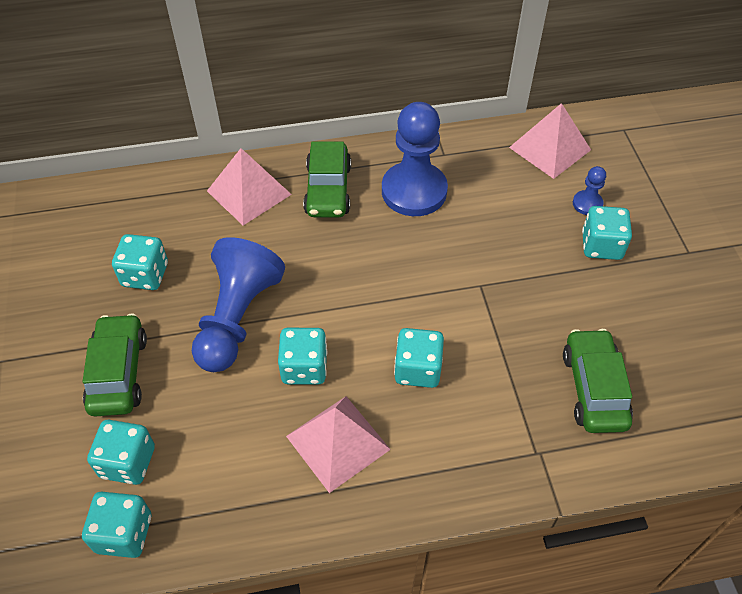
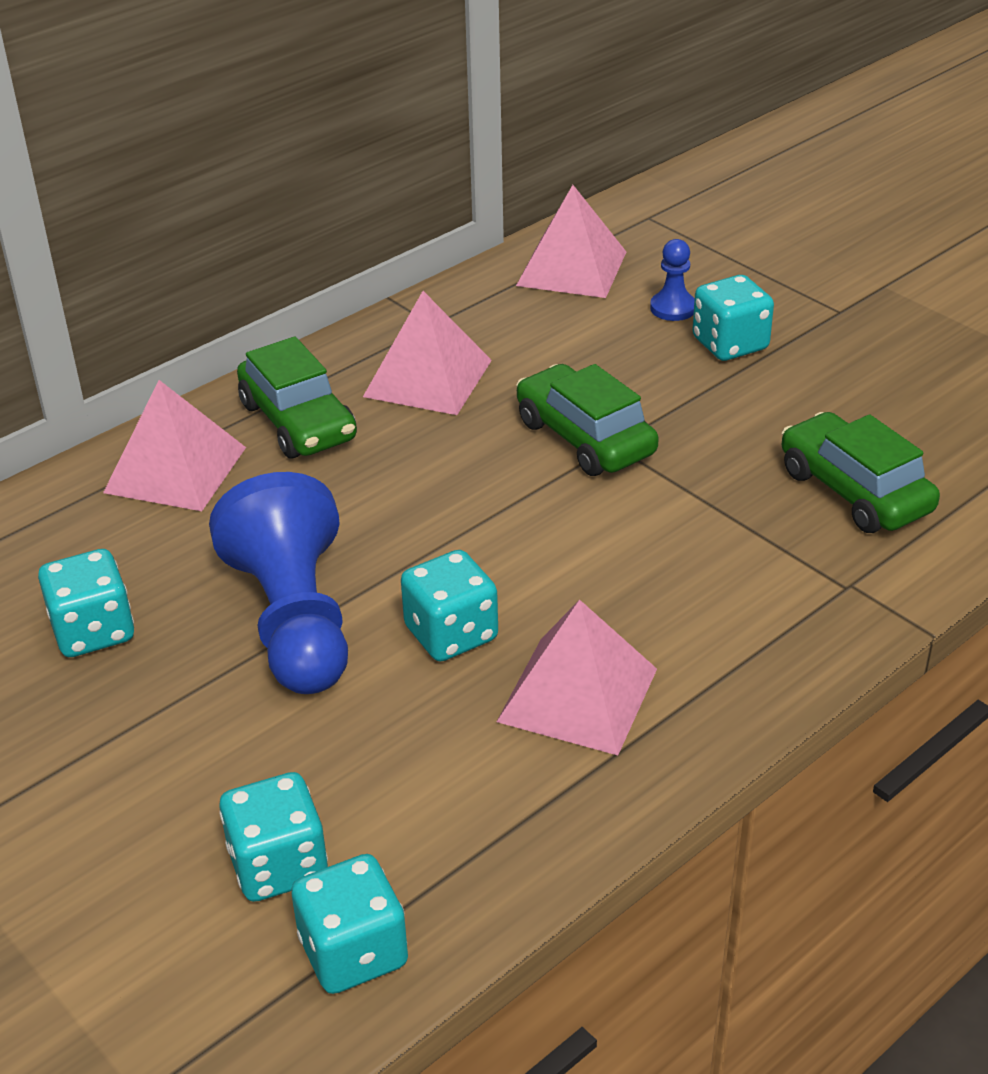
camera: 30 degrees left, 15 degrees down
green car [83,313,147,416] -> green car moved to [516,364,659,476]
blue pawn [382,102,448,216] -> pink pyramid [363,291,492,415]
turquoise dice [394,328,444,388] -> none

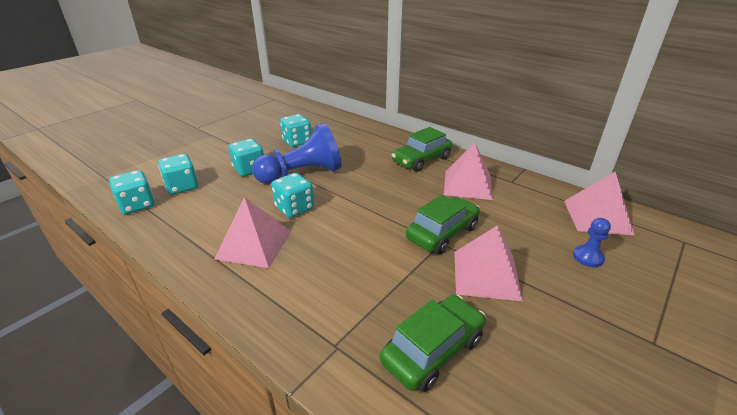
camera: 80 degrees right, 5 degrees down
pink pyramid [103,380,246,511] -> pink pyramid moved to [454,225,523,301]
turquoise dice [693,275,774,361] -> turquoise dice moved to [229,139,264,177]

